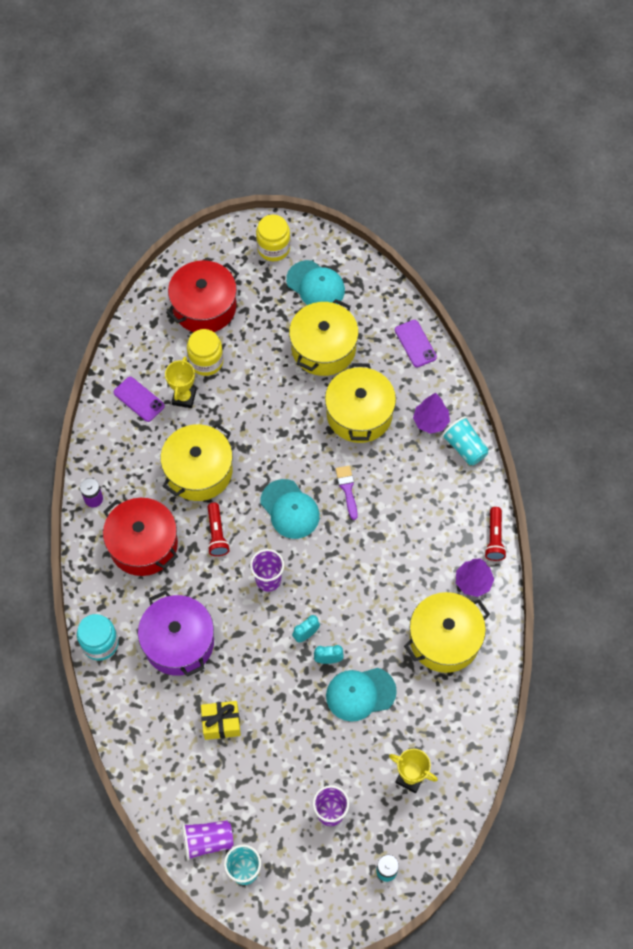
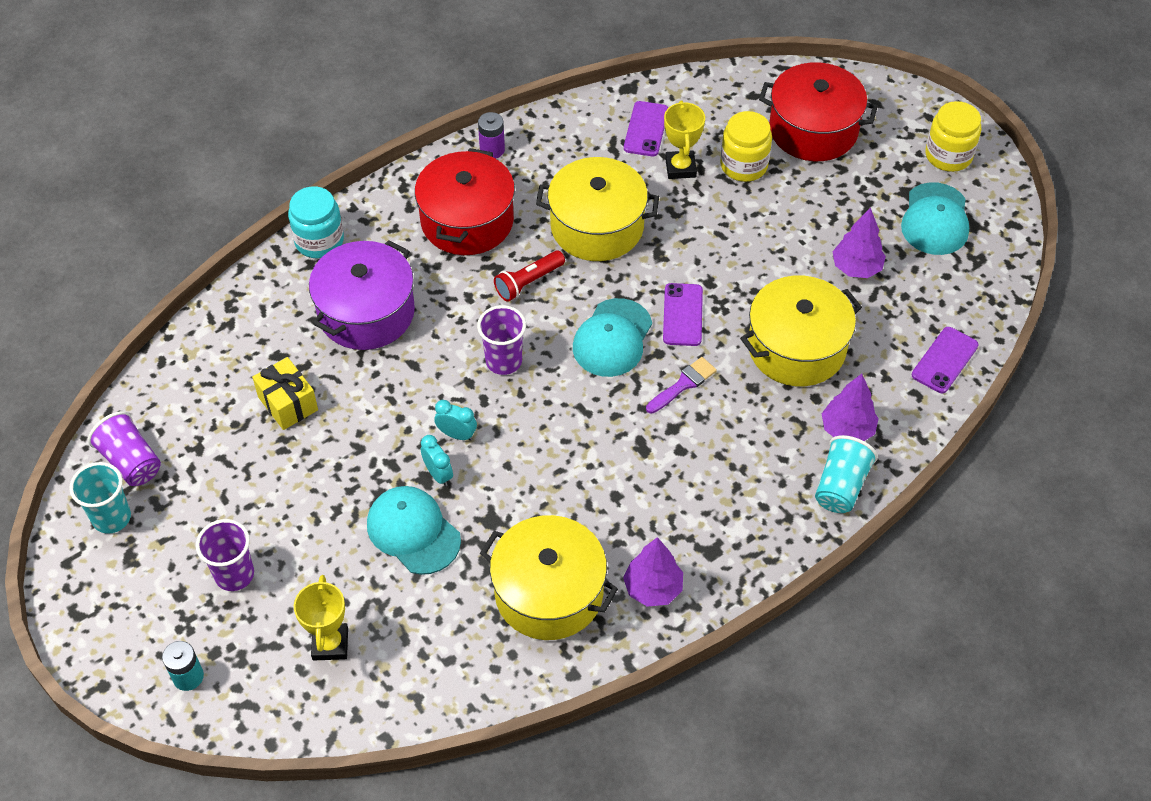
camera: 60 degrees right, 10 degrees down
yellow trophy [165,357,196,408] -> yellow trophy turned 75 degrees counterclockwise [664,100,705,179]
yellow pot [289,299,359,376] -> purple tree [832,207,886,278]
red flashlight [484,507,507,561] -> none
none -> purple phone [663,283,703,346]

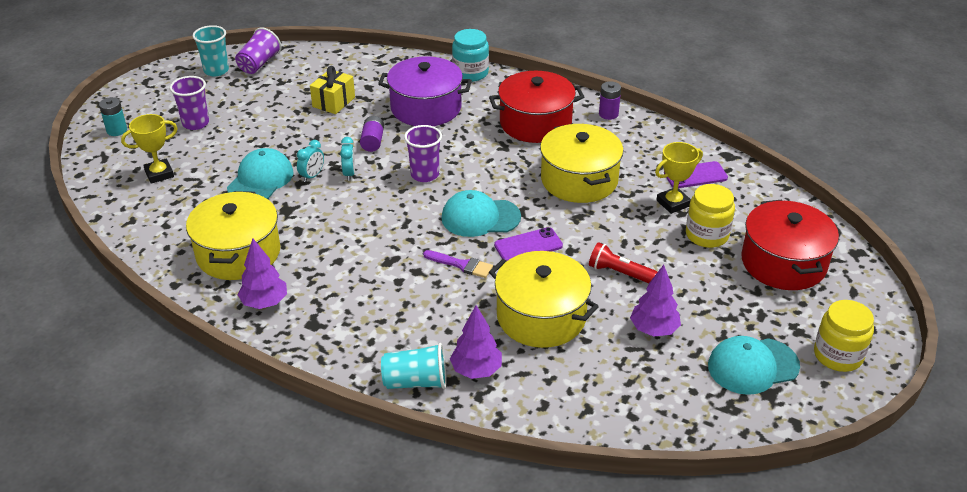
camera: 65 degrees right, 15 degrees down
red flashlight [494,250,565,302] -> red flashlight moved to [589,242,657,283]
purple phone [912,327,979,393] -> none
none -> purple battery [360,116,384,152]

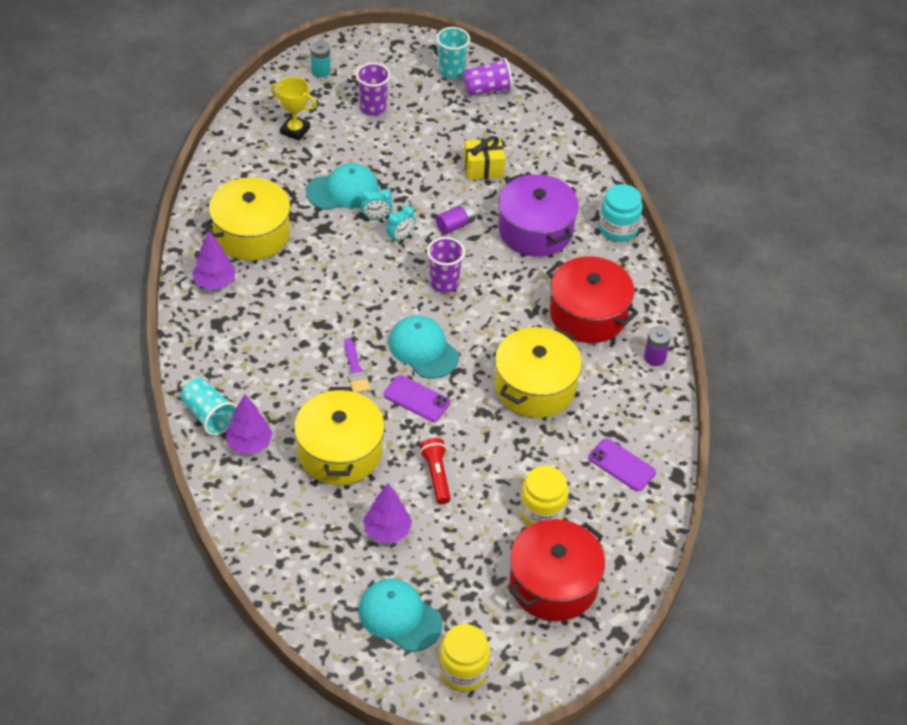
camera: 50 degrees right, 10 degrees up
yellow trophy [655,142,703,214] -> none

